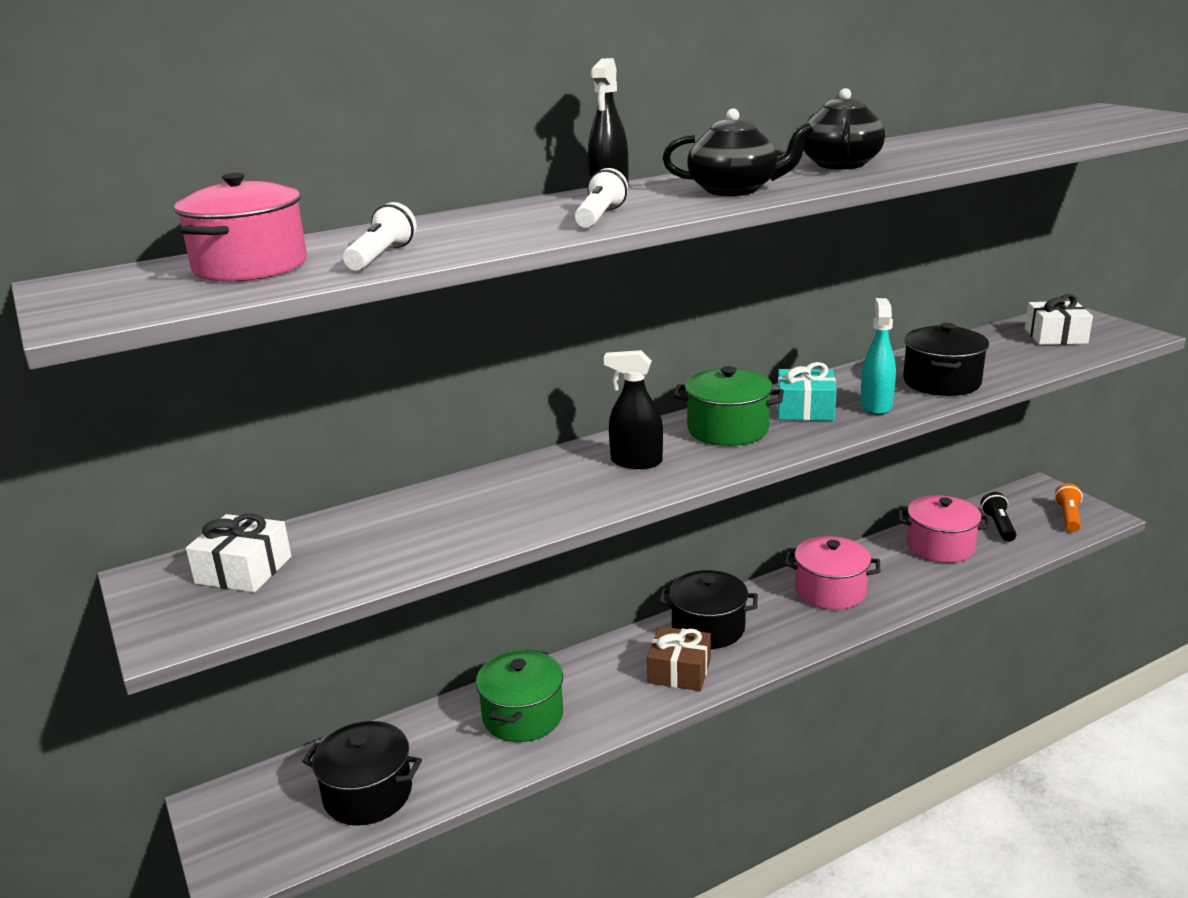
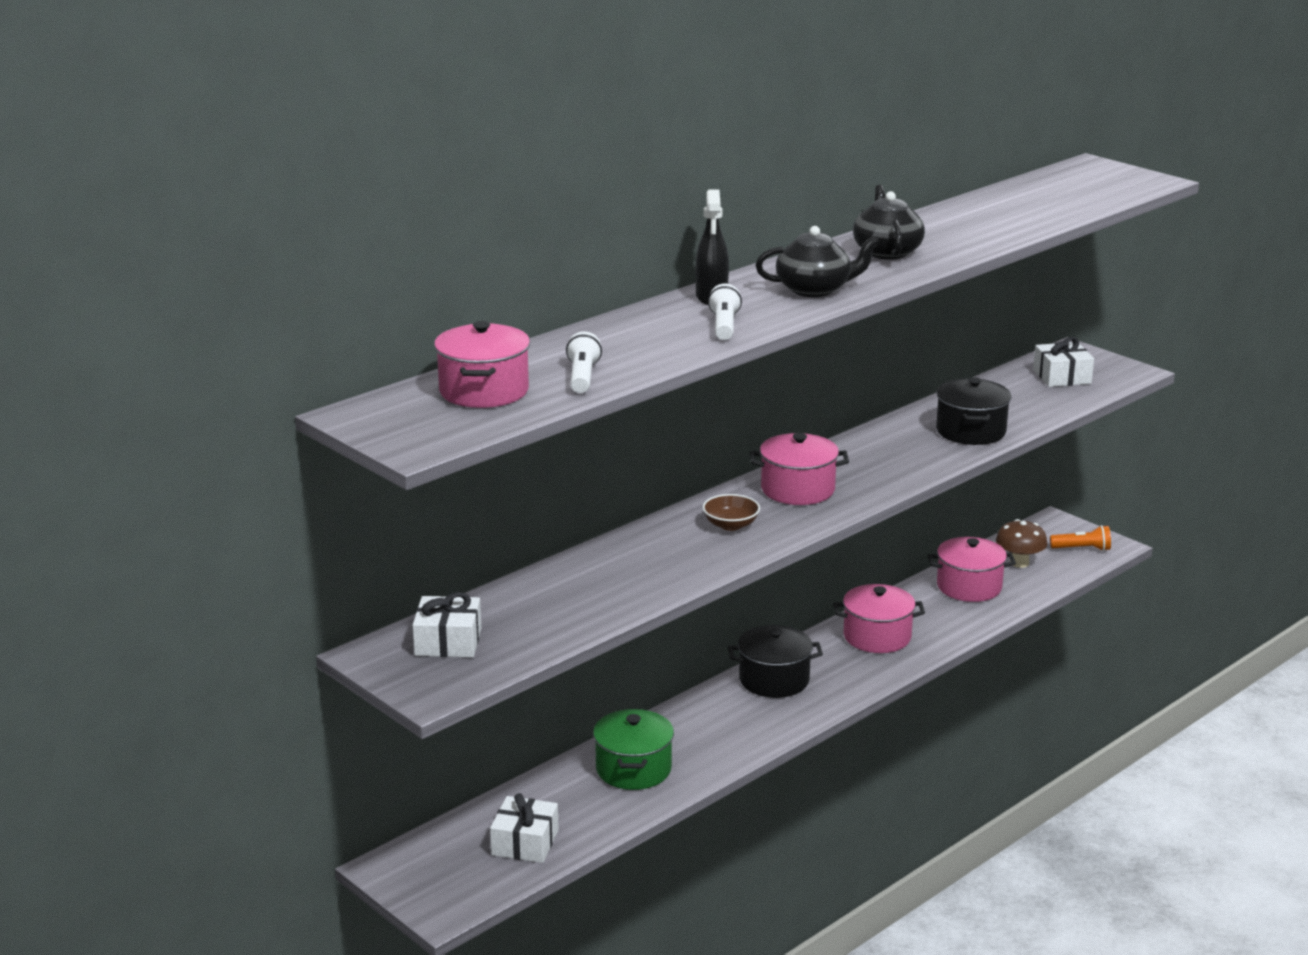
camera: 15 degrees left, 0 degrees up
black pot [302,721,422,826] -> white gift [490,793,559,863]
black spray bottle [604,350,663,469] -> brown bowl [702,494,760,531]
brown gift [647,626,711,691] -> none
green pot [673,366,784,446] -> pink pot [750,433,849,505]
turquoise gift [777,362,837,421] -> none
turquoise spray bottle [860,298,896,415] -> none
black flashlight [981,492,1017,542] -> brown mushroom [996,519,1048,568]
orange flashlight [1054,483,1083,532] -> orange flashlight turned 90 degrees clockwise [1050,525,1111,551]

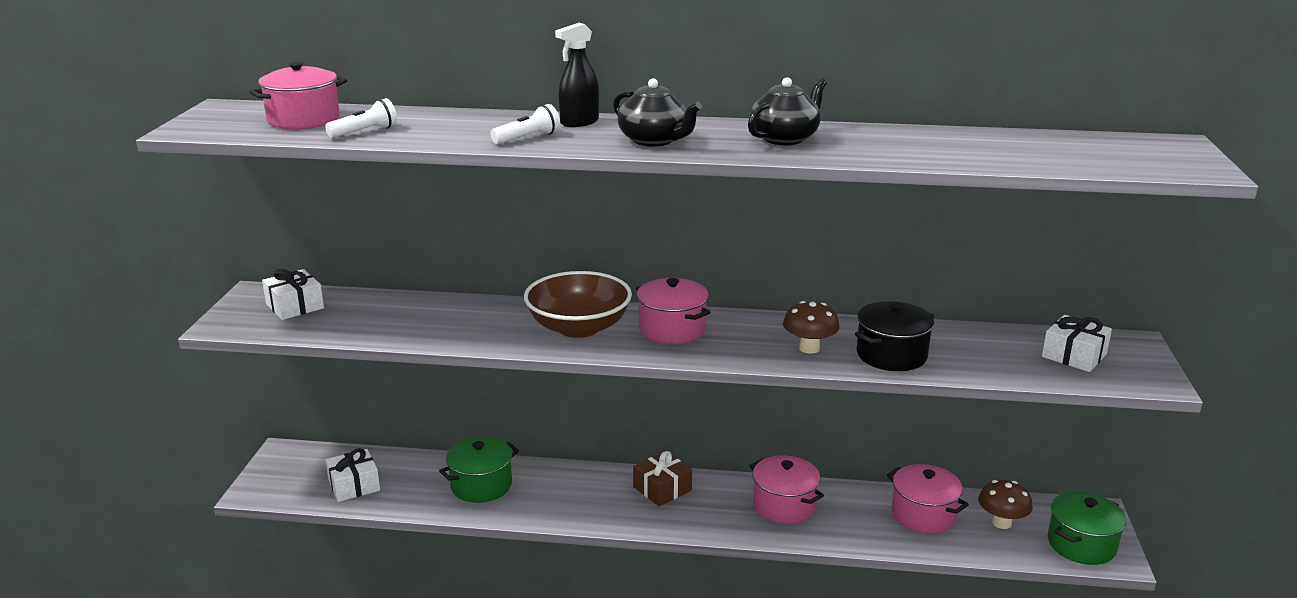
camera: 50 degrees right, 0 degrees up
brown bowl [702,494,760,531] -> brown bowl [524,271,632,338], size x2.12
black pot [728,625,823,698] -> brown gift [633,451,692,506]
orange flashlight [1050,525,1111,551] -> green pot [1048,491,1126,565]
none -> brown mushroom [783,301,840,354]

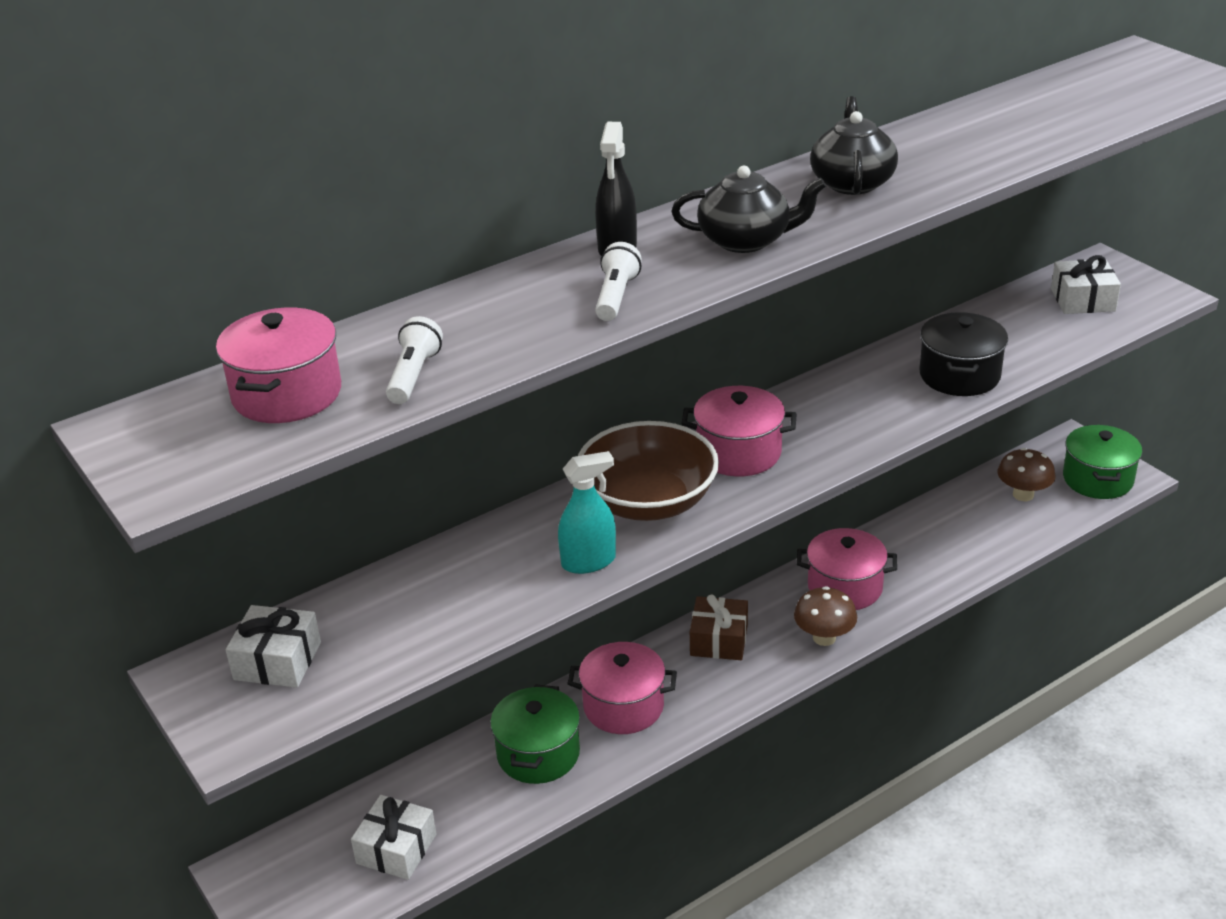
camera: 40 degrees left, 10 degrees up
brown mushroom [783,301,840,354] -> brown mushroom moved to [794,586,857,646]
pink pot [887,464,969,534] -> pink pot moved to [567,642,677,734]
none -> turquoise spray bottle [558,451,616,574]

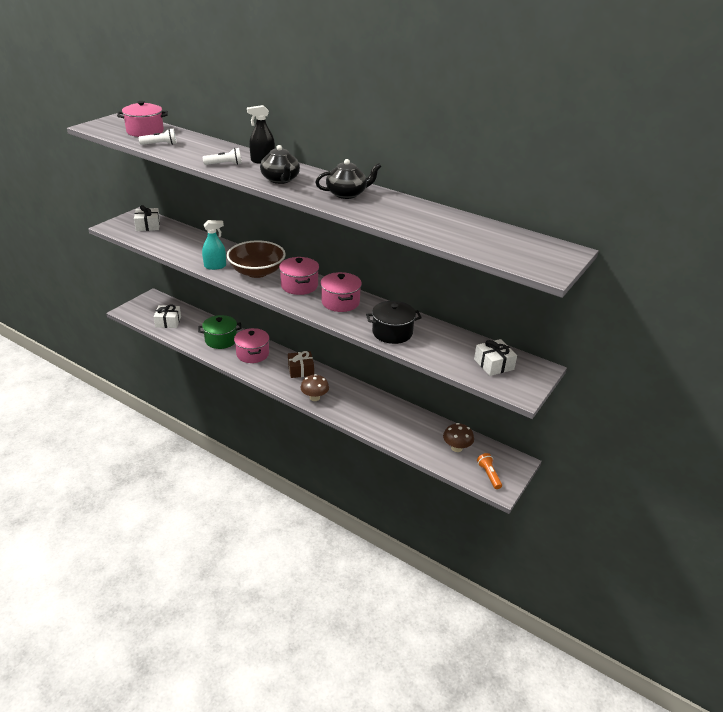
camera: 65 degrees right, 0 degrees up
turquoise spray bottle [558,451,616,574] -> turquoise spray bottle turned 60 degrees counterclockwise [202,220,226,270]
pink pot [797,528,897,610] -> pink pot moved to [320,272,362,312]
green pot [1063,425,1142,499] -> orange flashlight [477,453,502,489]

